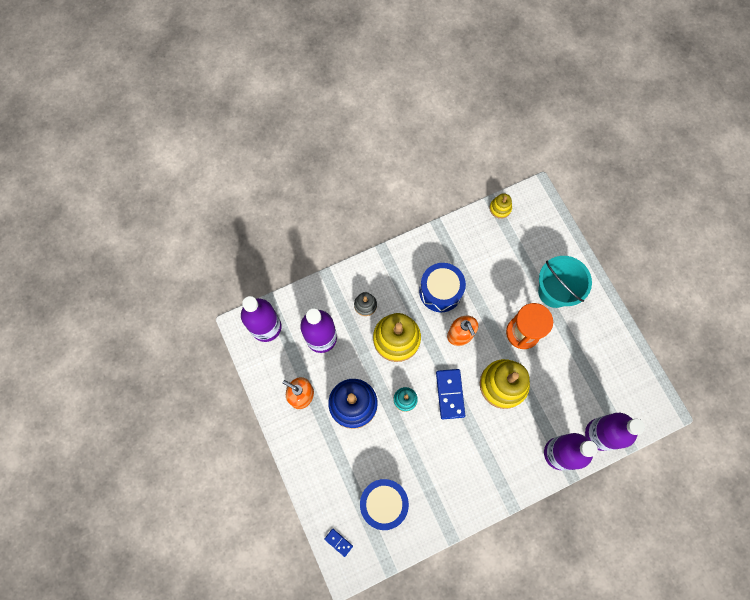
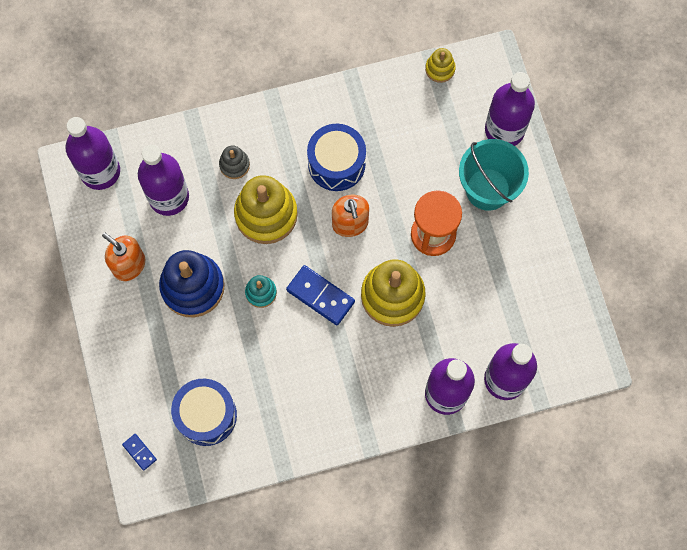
camera: 10 degrees right, 0 degrees up
blue domino [436,369,465,419] -> blue domino turned 60 degrees counterclockwise [286,265,355,325]
none -> purple bottle [485,72,535,146]

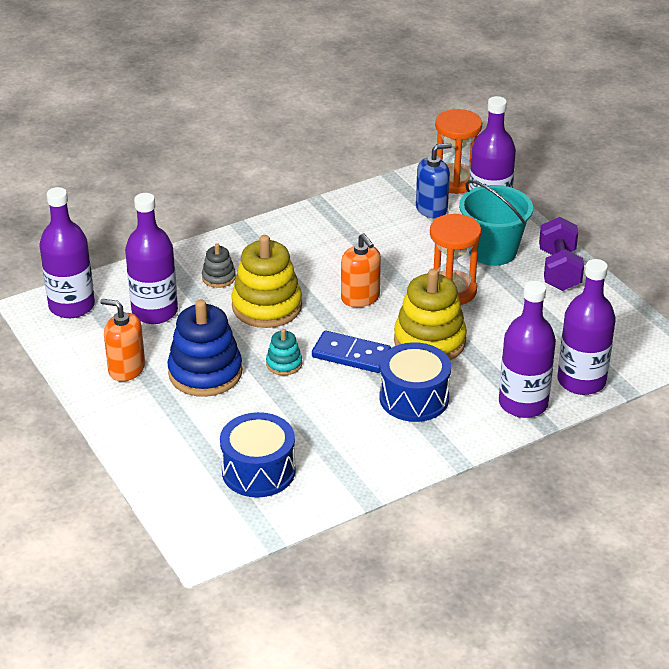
camera: 15 degrees left, 35 degrees down
blue domino [122,434,157,471] -> none
blue drum [307,124,366,191] -> blue drum moved to [379,342,451,422]
yellow stacking toy [425,48,456,83] -> none
none -> blue soap dispenser [416,143,452,218]
none -> orange hourglass [435,109,482,194]
none -> purple dumbbell [539,217,584,291]

